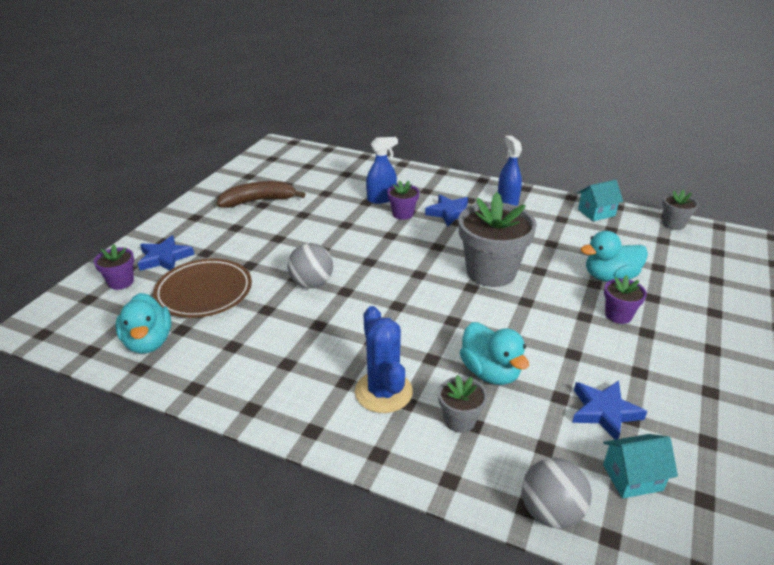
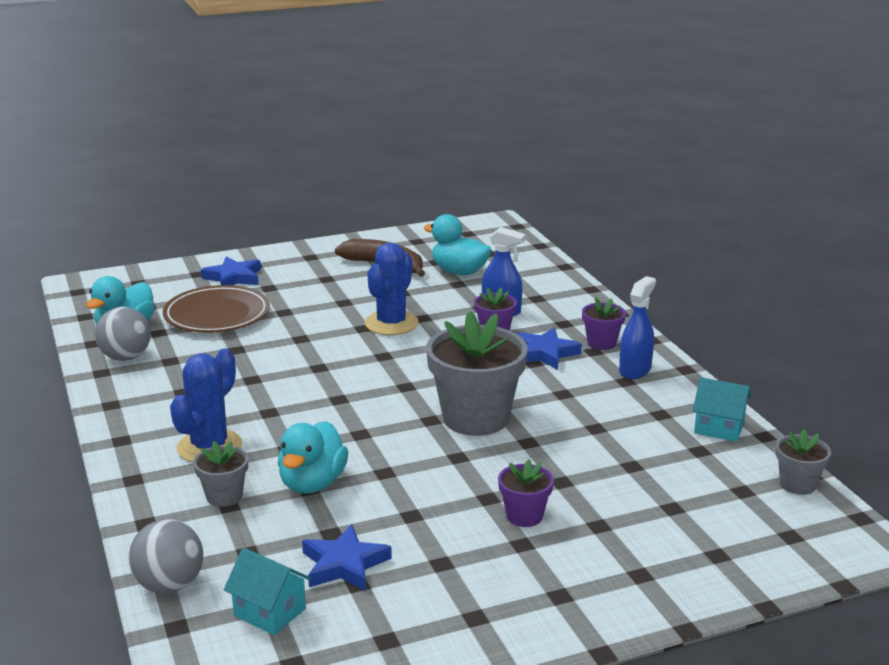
camera: 45 degrees right, 10 degrees down
purple flower pot [94,244,134,290] -> purple flower pot moved to [582,297,626,350]
grey ball [287,243,333,288] -> grey ball moved to [95,307,151,361]
turquoise duck [581,231,648,282] -> turquoise duck moved to [424,214,491,275]
none -> blue cactus [365,243,419,335]

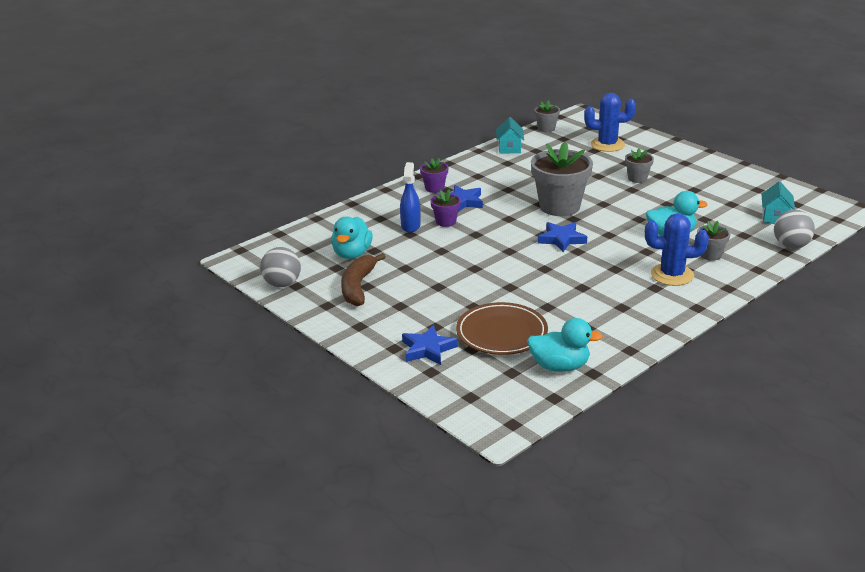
camera: 110 degrees left, 5 degrees up
grey ball [95,307,151,361] -> grey ball moved to [260,247,301,287]
blue star [302,524,392,591] -> blue star moved to [538,222,587,252]
blue cactus [365,243,419,335] -> blue cactus moved to [584,93,636,152]
purple flower pot [498,459,554,527] -> grey flower pot [625,148,654,183]
blue spray bottle [619,276,656,379] -> none

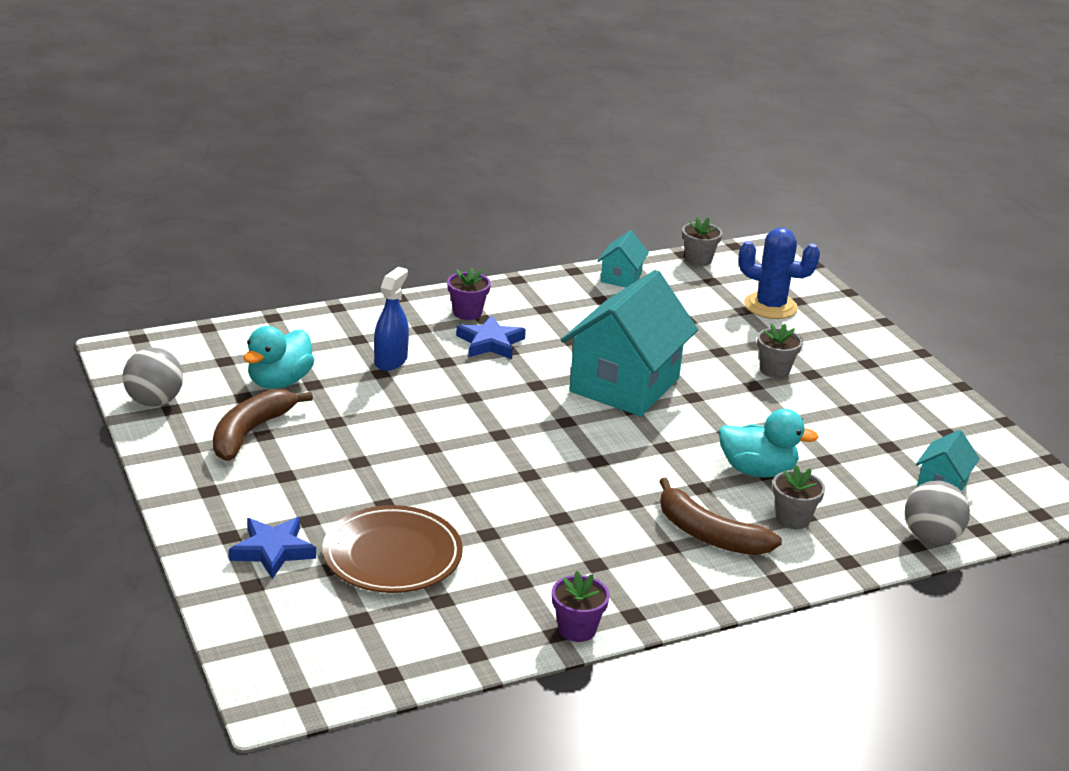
camera: 15 degrees right, 0 degrees up
purple flower pot [430,190,461,227] -> purple flower pot moved to [552,571,610,642]
turquoise duck [527,318,603,372] -> none
grey flower pot [531,142,593,216] -> turquoise house [561,270,698,416]
blue star [538,222,587,252] -> none
blue cactus [645,213,709,286] -> brown banana [659,478,782,555]

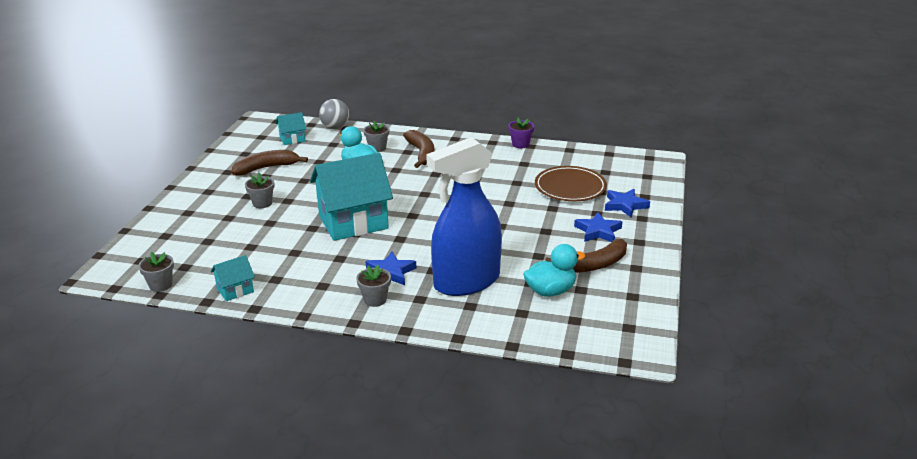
camera: 140 degrees left, 0 degrees up
grey ball [123,347,183,407] -> none
blue spray bottle [374,267,409,371] -> blue spray bottle [426,137,502,296], size x2.19
purple flower pot [447,268,491,320] -> grey flower pot [356,265,391,307]
blue cactus [738,228,820,319] -> none
none -> brown banana [232,150,308,175]
none -> blue star [574,212,622,242]

